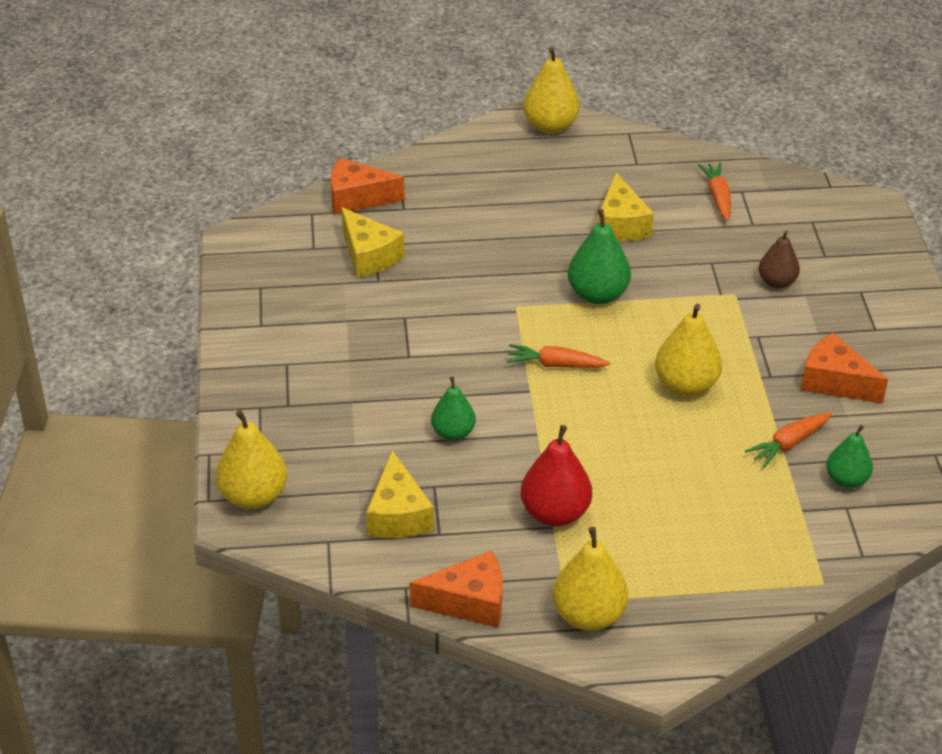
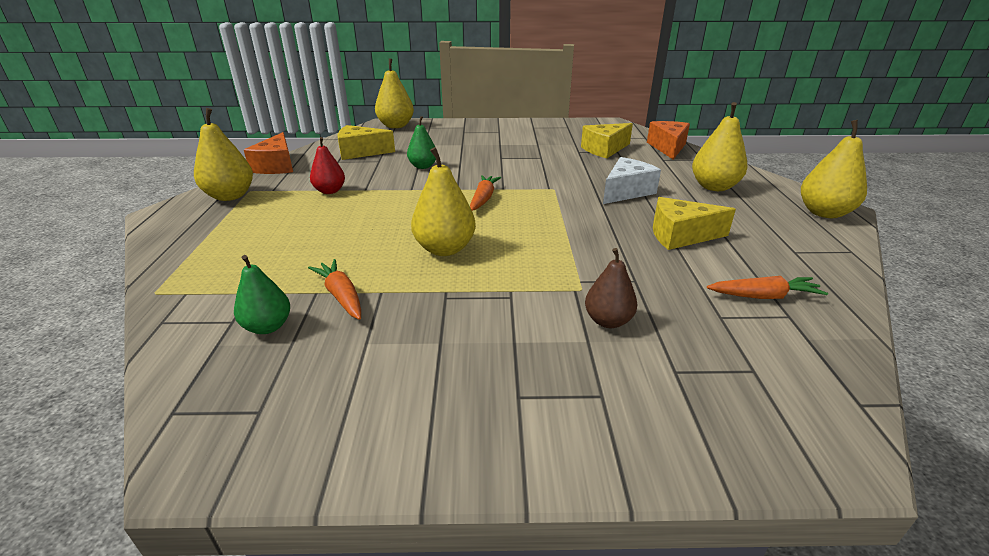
camera: 95 degrees right, 10 degrees down
red pear [521,425,592,526] -> red pear [310,137,345,194], size x0.65
green pear [568,209,631,304] -> none
orange cheese [801,333,888,403] -> none
none -> white cheese [603,157,661,204]
none -> yellow pear [692,102,747,191]

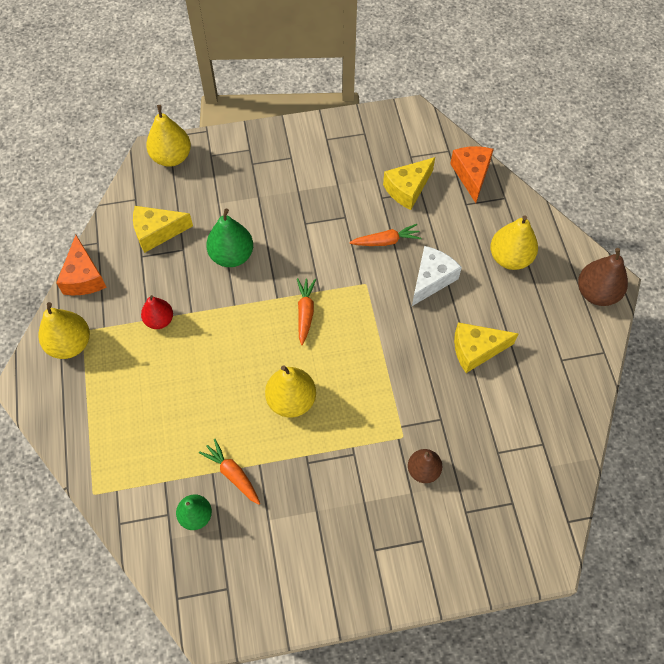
camera: 10 degrees left, 30 degrees up
green pear [407,116,436,169] -> green pear [206,209,253,267], size x1.53
orange carrot [707,276,828,299] -> orange carrot moved to [349,224,422,246]
yellow pear [801,120,867,218] -> brown pear [578,248,628,306]

